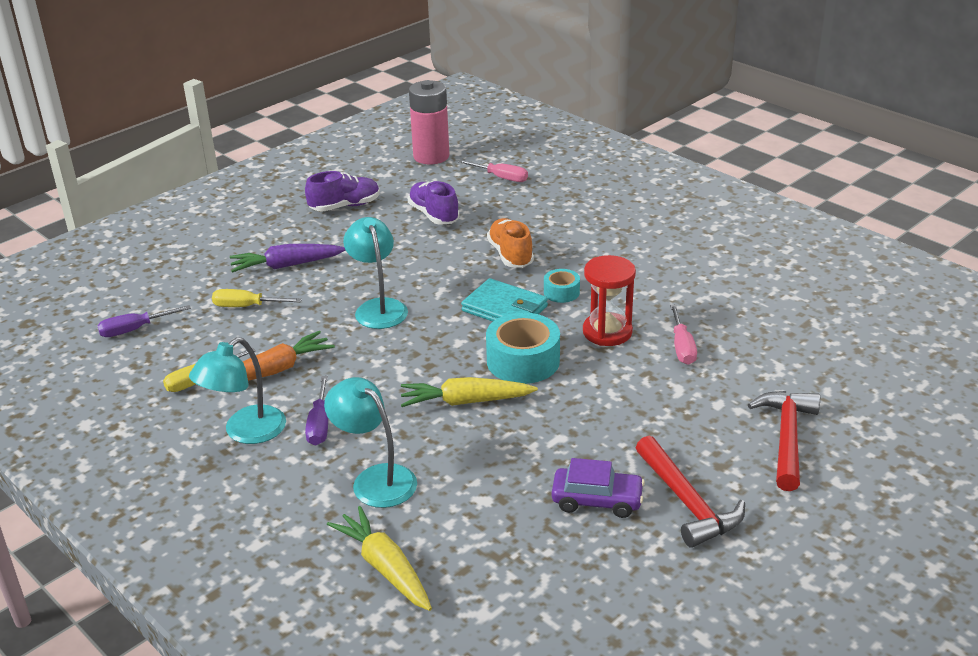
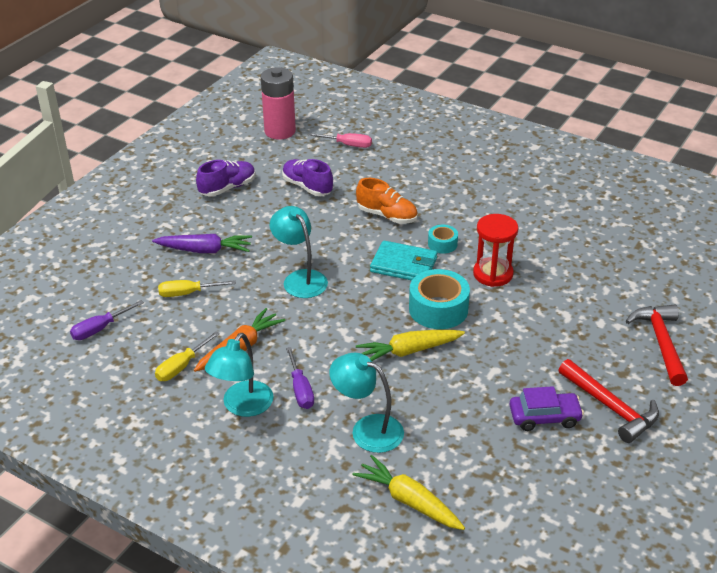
camera: 15 degrees left, 5 degrees up
purple carrot [230,244,345,273] -> purple carrot turned 150 degrees counterclockwise [152,234,252,253]
orange shoe [487,218,534,268] -> orange shoe turned 150 degrees clockwise [356,178,418,224]
pink screwdriver [670,305,697,365] -> none

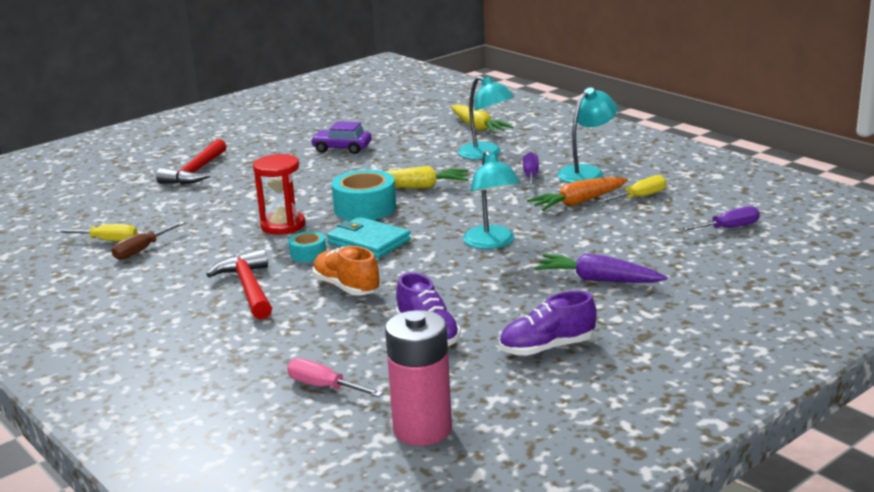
camera: 160 degrees left, 15 degrees down
yellow screwdriver [158,280,236,297] -> yellow screwdriver moved to [55,224,138,242]
red hammer [559,359,659,443] -> red hammer moved to [206,249,272,319]
none -> brown screwdriver [111,222,185,260]

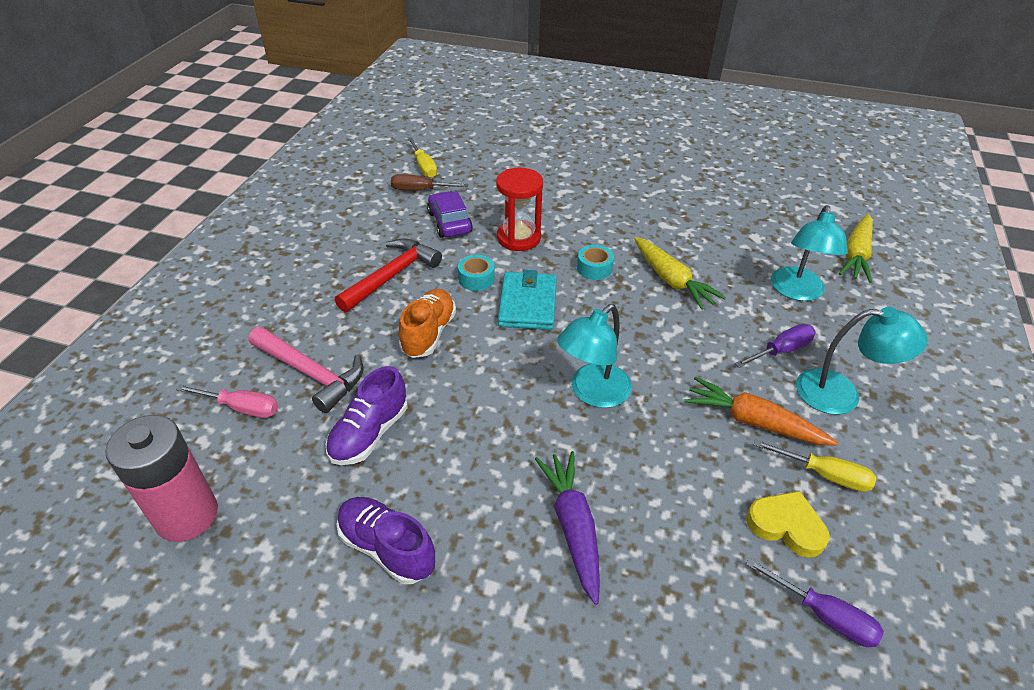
camera: 55 degrees right, 20 degrees up
red hammer [156,139,227,185] -> none
pink screwdriver [287,358,383,397] -> pink screwdriver turned 105 degrees clockwise [176,385,278,418]
purple car [311,121,372,154] -> purple car moved to [427,191,473,238]
turquoise tape [331,170,396,221] -> turquoise tape [577,245,614,280], size x0.53
none -> pink hammer [249,327,364,413]
none -> yellow heart [746,491,829,558]

